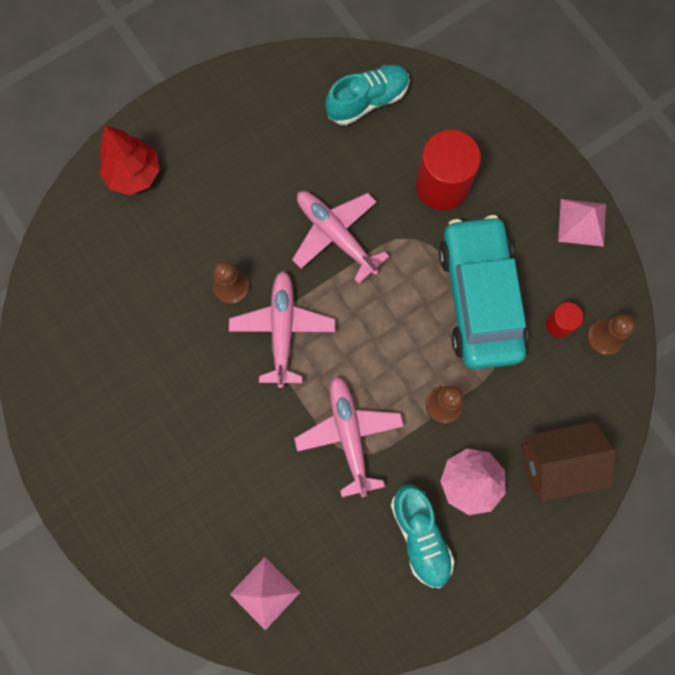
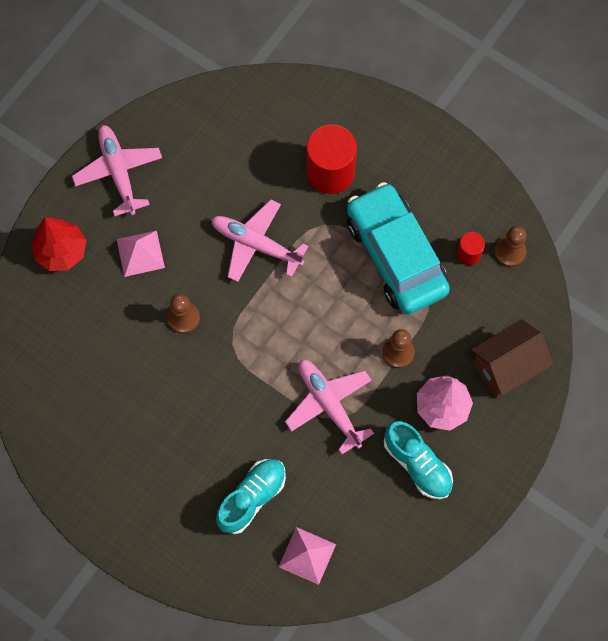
camera: 20 degrees left, 5 degrees down
pink plane [229,271,335,388] -> pink plane moved to [72,125,162,216]
turquoise shoe [325,65,410,125] -> turquoise shoe moved to [216,459,286,534]
pink pyramid [558,199,606,247] -> pink pyramid moved to [117,230,165,277]

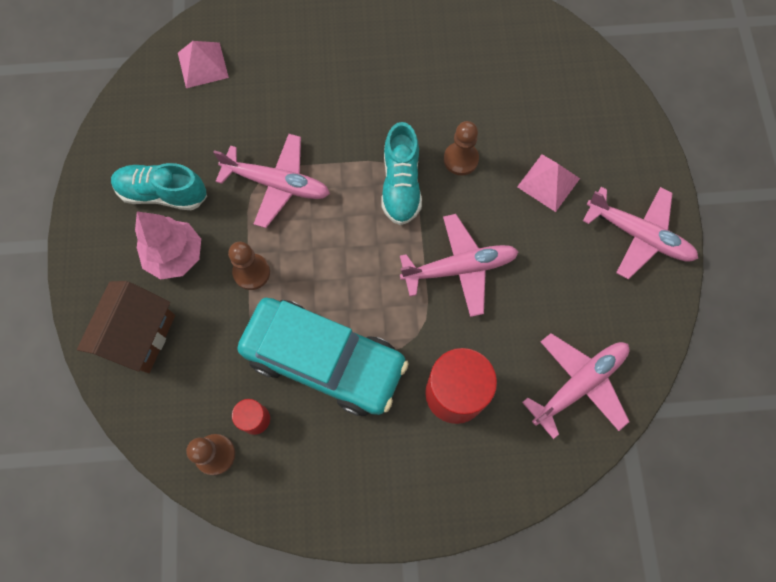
camera: 140 degrees right, 0 degrees up
red tree [32,217,86,271] -> none
turquoise shoe [216,459,286,534] -> turquoise shoe moved to [381,122,422,225]
none -> pink plane [522,333,630,439]

